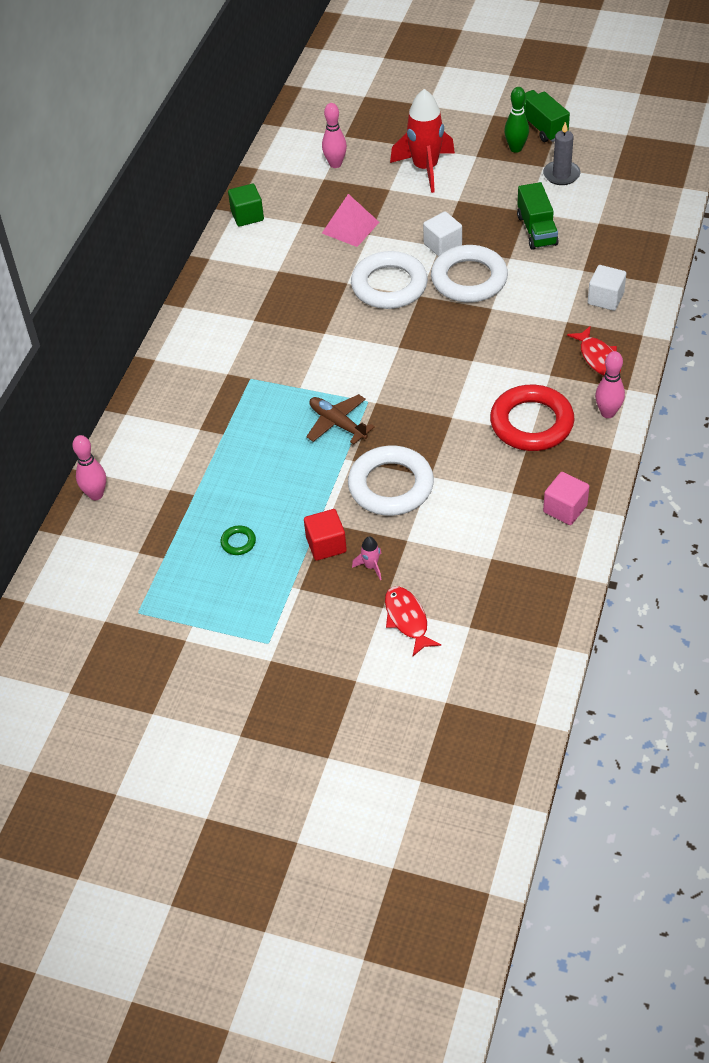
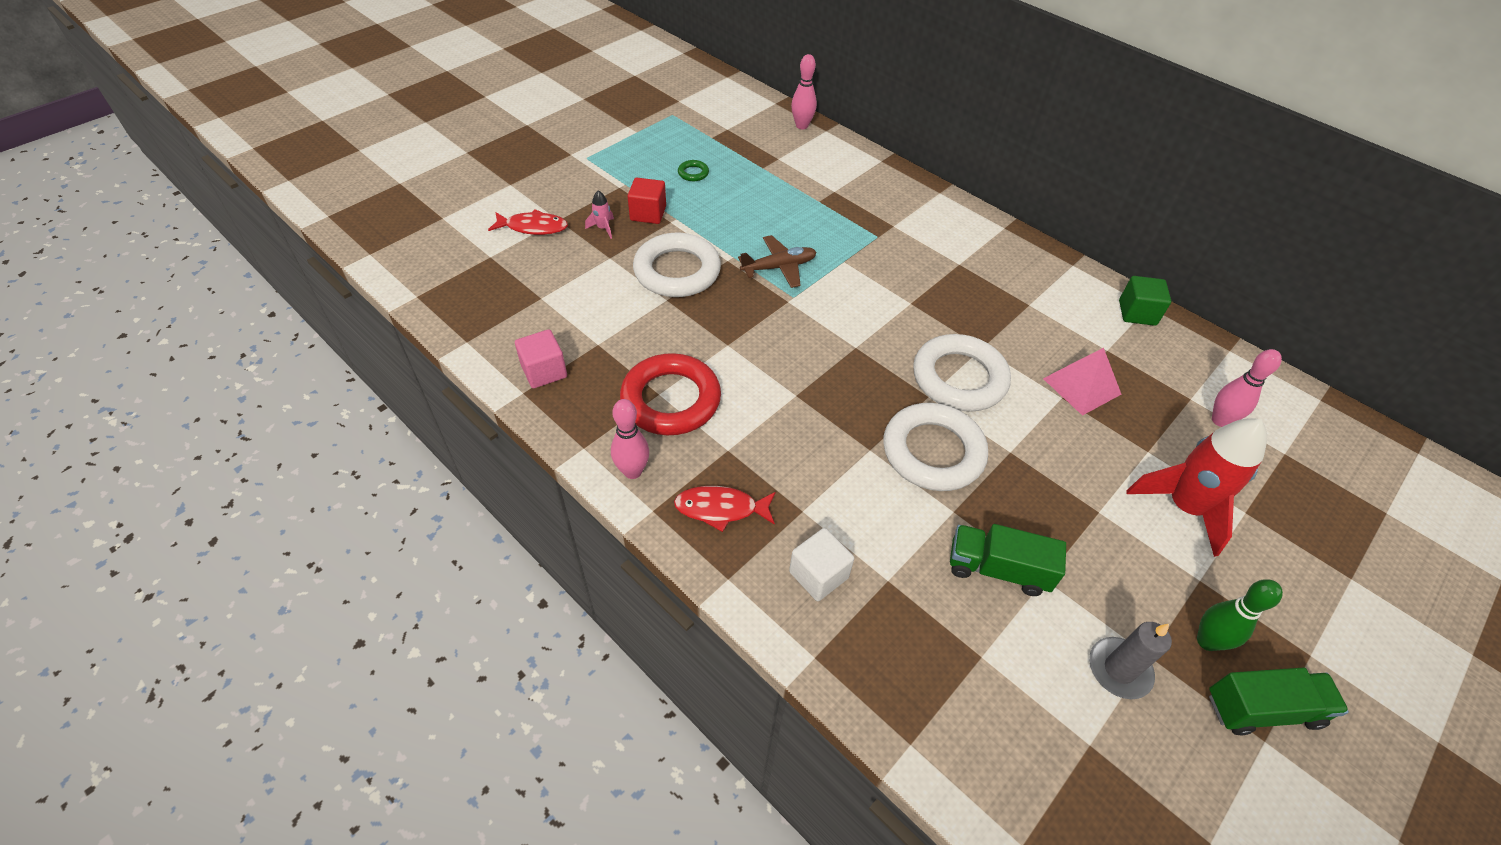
camera: 110 degrees right, 0 degrees up
white cube [423,212,462,256] -> none

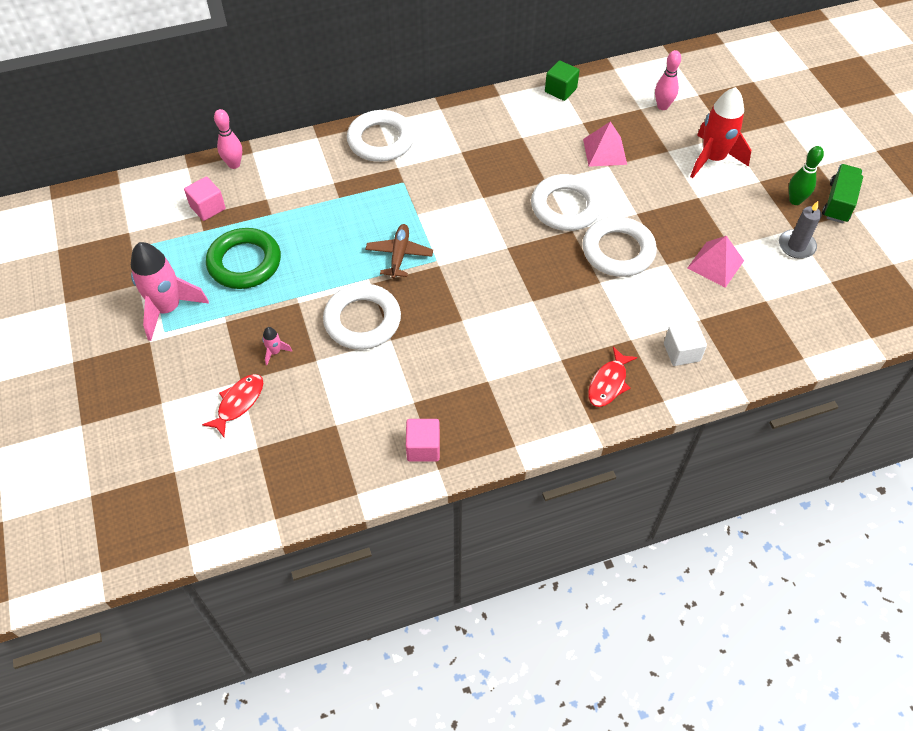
camera: 60 degrees left, 5 degrees up
pink bowling pin [611,399,649,479] -> none
red ring [620,353,721,435] -> none
red cube [628,178,666,224] -> none
green ring [678,160,709,181] -> green ring [206,228,281,289], size x2.47
green truck [950,524,1066,596] -> pink pyramid [687,236,744,288]
none -> pink rocket [131,242,209,341]
none -> pink cube [184,177,226,221]
none -> white ring [347,110,414,162]

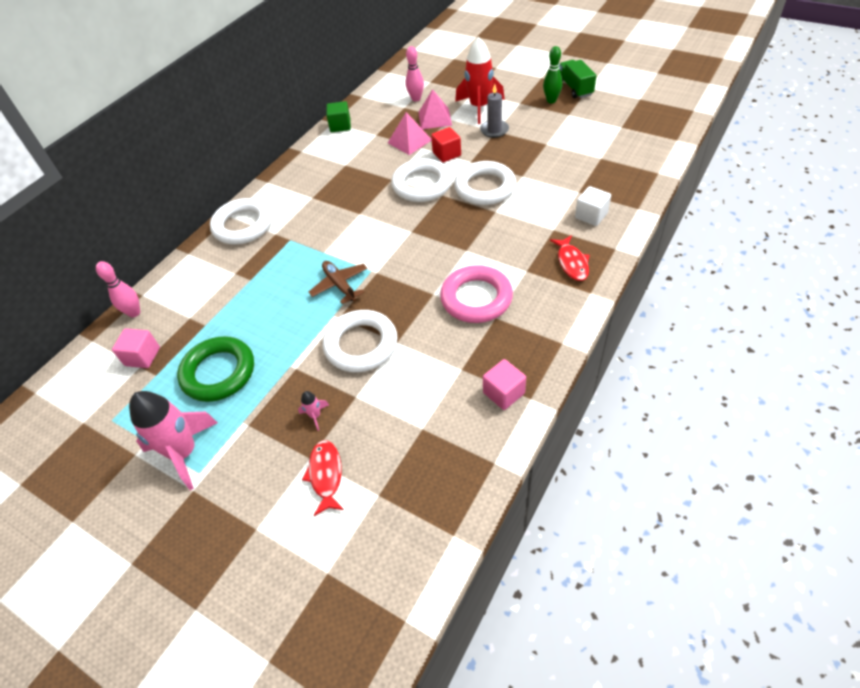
camera: 35 degrees left, 5 degrees down
pink pyramid [687,236,744,288] -> pink pyramid moved to [418,89,452,129]
grey candle [779,201,822,259] -> grey candle moved to [480,84,509,138]
none -> red cube [431,127,461,163]
none -> pink ring [440,265,513,323]

